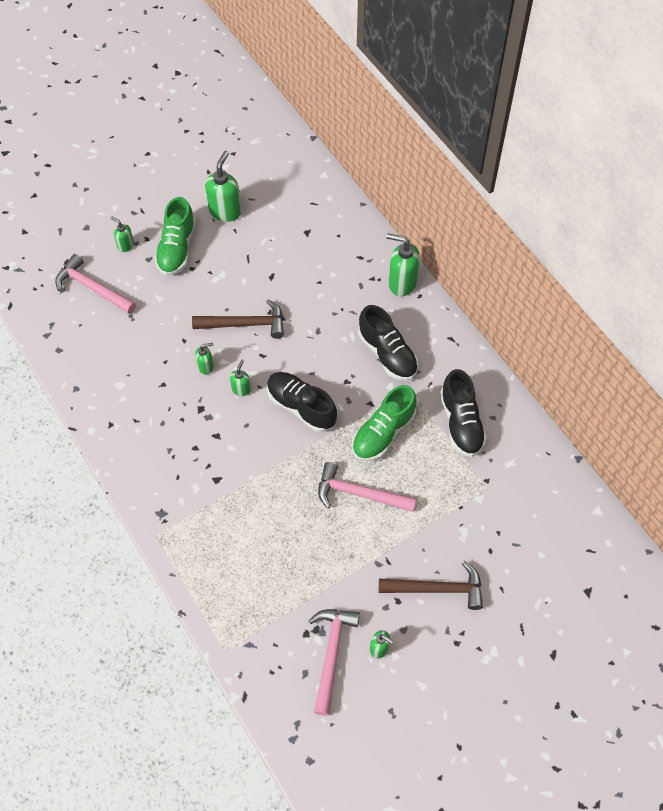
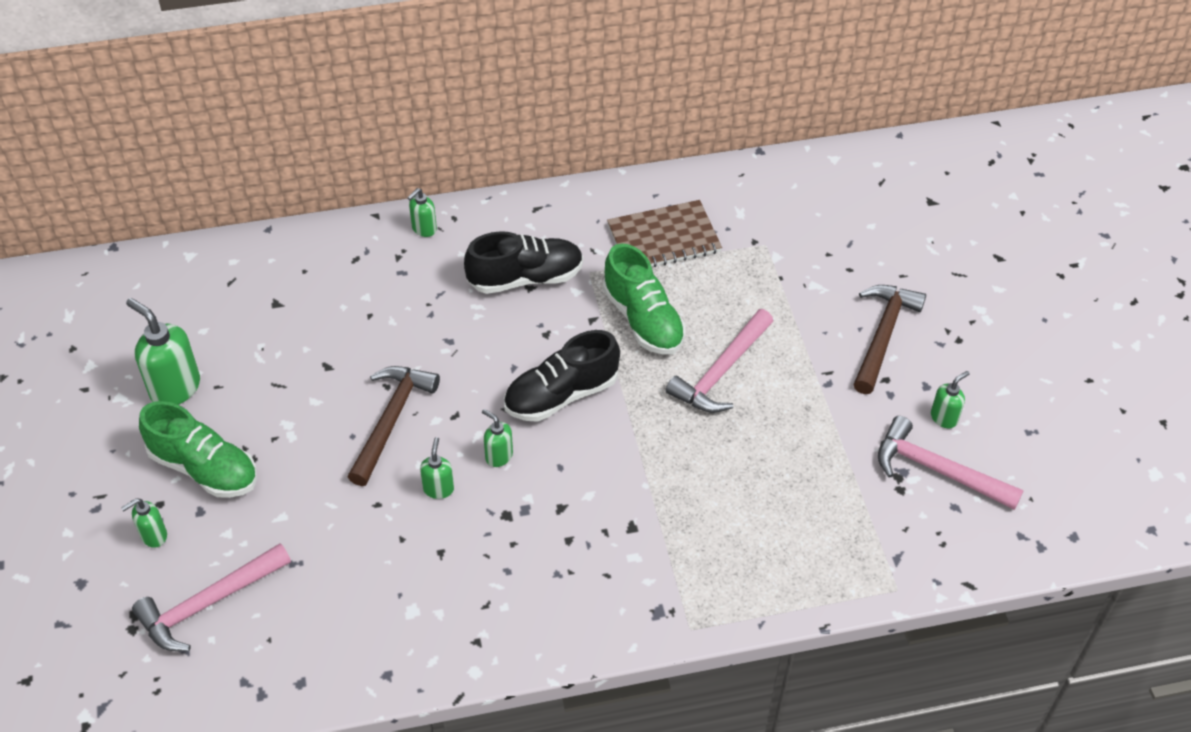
camera: 70 degrees left, 10 degrees down
green soap dispenser [386,233,420,296] -> green soap dispenser [407,188,437,237], size x0.54
black shoe [440,369,487,457] -> brown notebook [607,200,722,267]

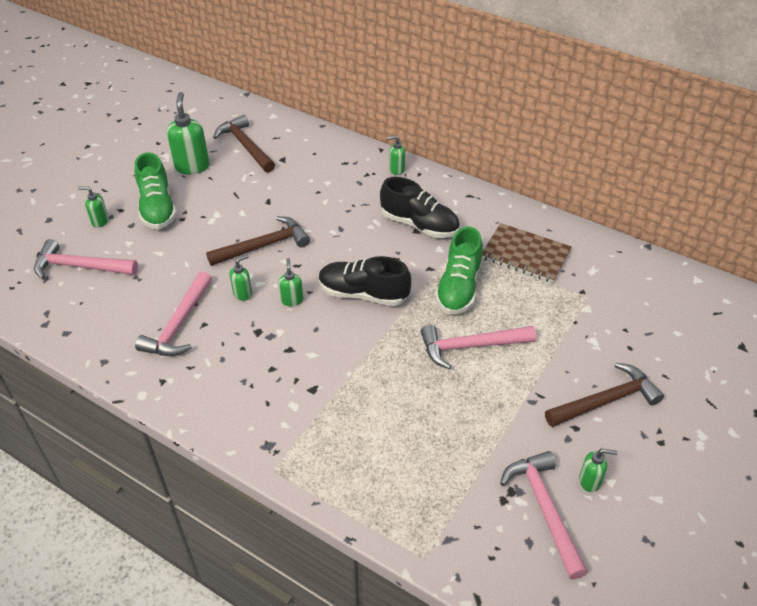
camera: 45 degrees right, 5 degrees down
none -> pink hammer [135,271,212,356]
none -> brown hammer [213,115,275,173]

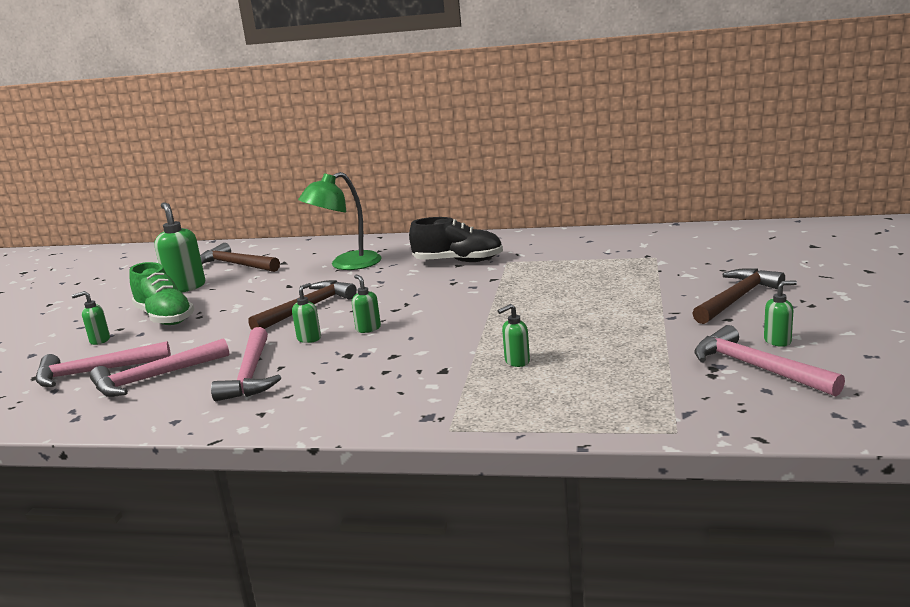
camera: 20 degrees left, 25 degrees down
black shoe [319,256,411,306] -> none
green soap dispenser [386,135,405,175] -> green soap dispenser moved to [498,304,530,367]
pink hammer [421,325,536,369] -> pink hammer moved to [90,338,229,397]
green shoe [435,227,483,314] -> none
brown notebook [482,223,572,283] -> none
none -> green lamp [298,172,382,270]

